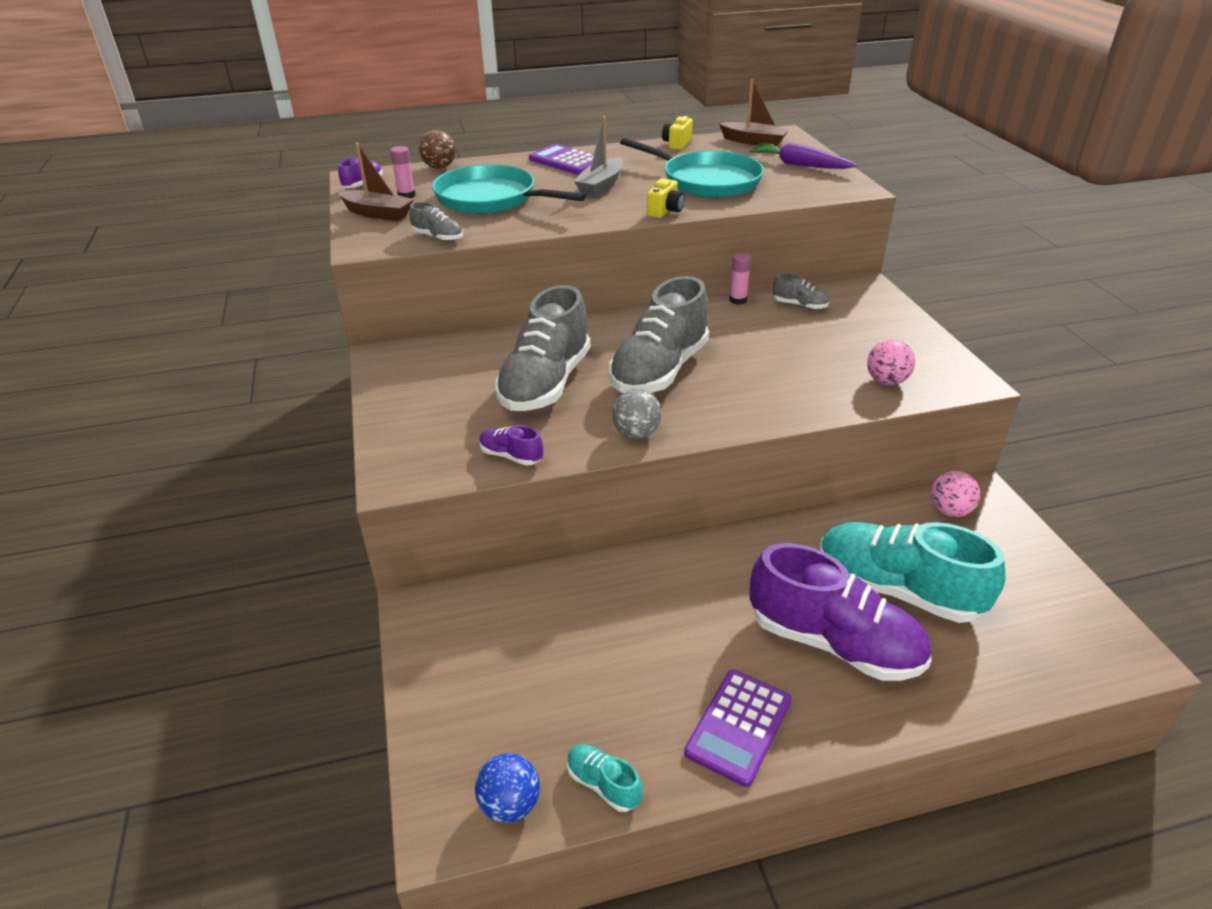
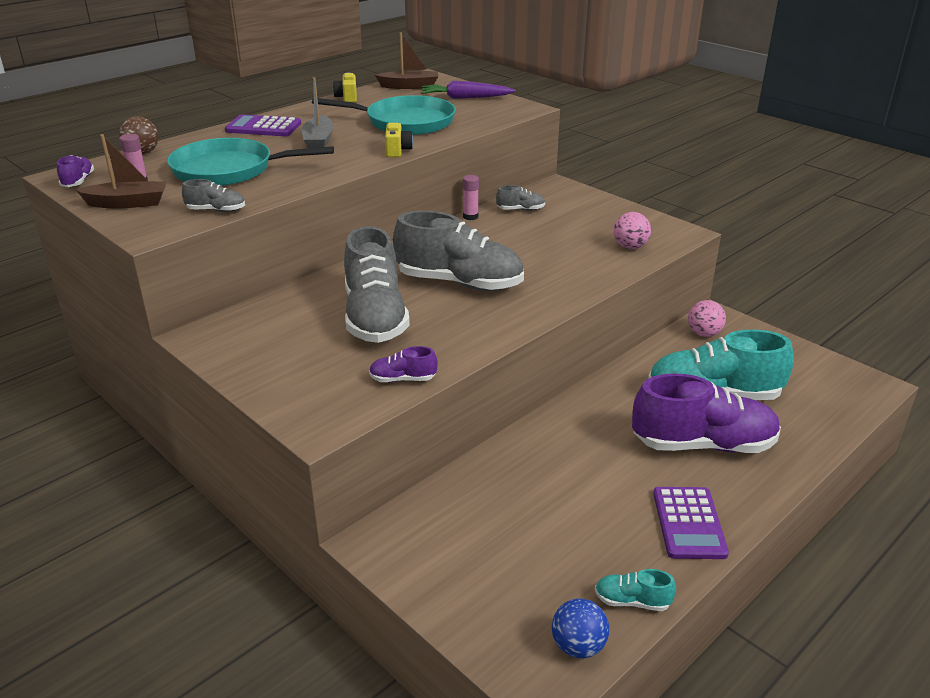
camera: 30 degrees left, 5 degrees down
grey shoe [609,276,709,393] -> grey shoe turned 75 degrees counterclockwise [393,211,524,291]
grey ball [612,389,662,439] -> none

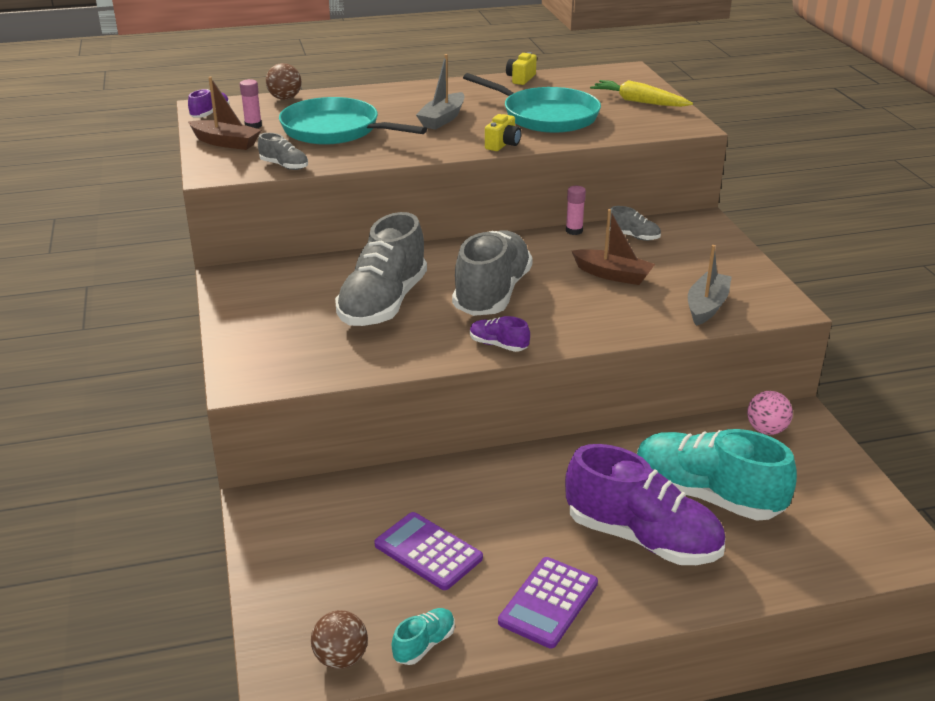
camera: 30 degrees right, 0 degrees up
purple calculator [225,114,301,136] -> purple calculator moved to [374,512,483,590]
purple shoe [369,346,438,382] -> purple shoe moved to [470,316,530,352]
brown boat [375,32,438,89] -> brown boat moved to [572,209,655,285]
grey shoe [393,211,524,291] -> grey shoe turned 120 degrees counterclockwise [452,230,533,316]
purple carrot [421,81,516,99] -> yellow carrot [590,80,693,107]
blue ball [552,598,609,659] -> brown ball [311,610,368,669]
turquoise shoe [595,569,676,611] -> turquoise shoe turned 90 degrees clockwise [392,608,455,665]
pink ball [614,212,651,249] -> grey boat [688,245,732,326]

